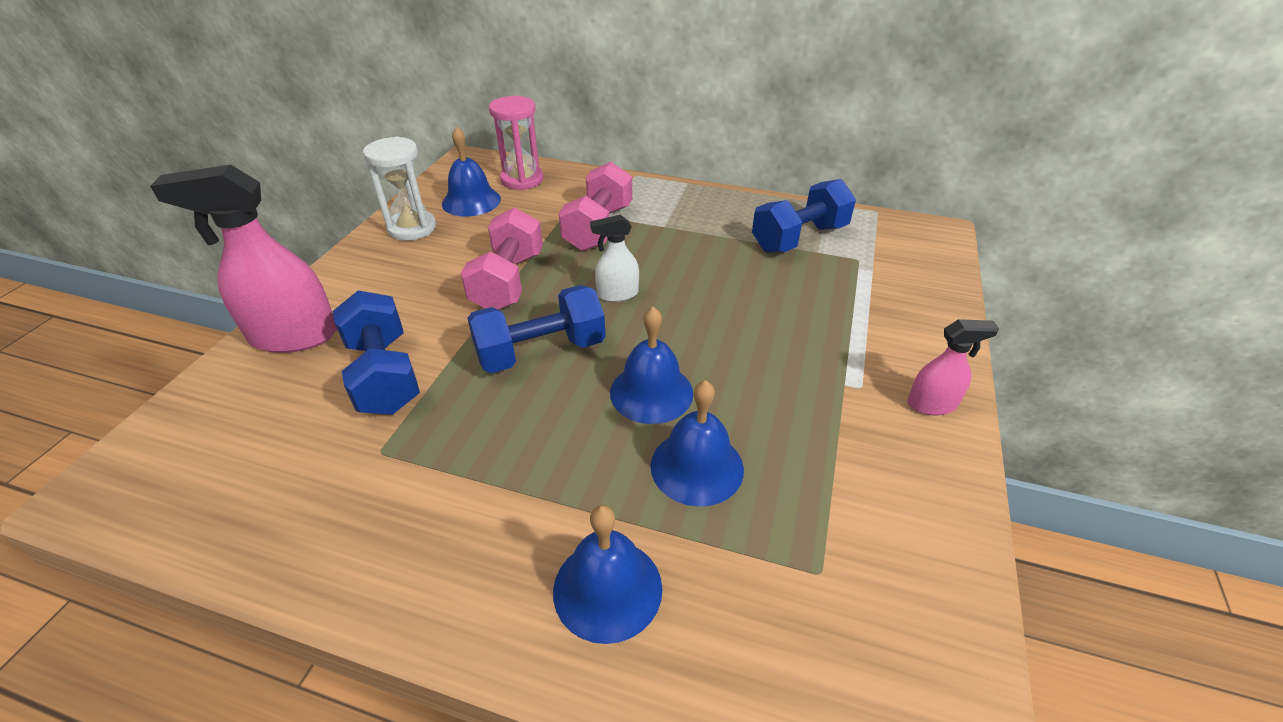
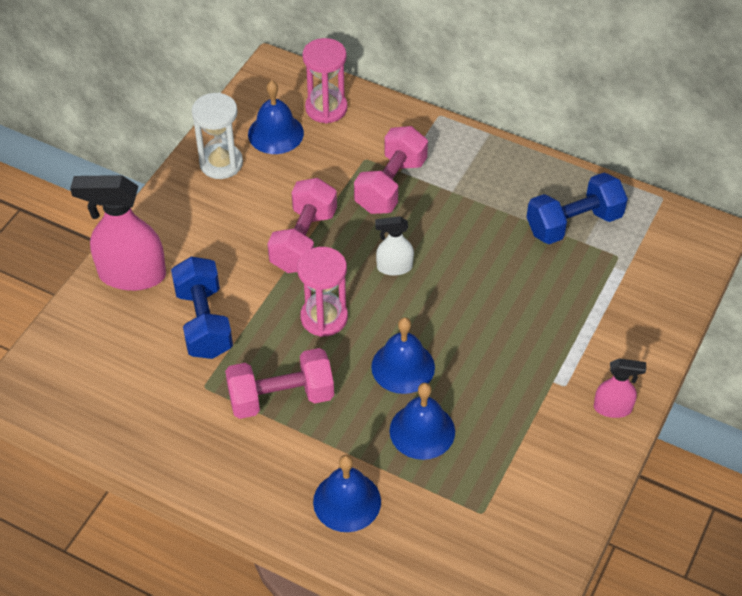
camera: 10 degrees right, 10 degrees up
blue dumbbell [467,285,606,373] -> pink hourglass [297,247,348,337]
none -> pink dumbbell [225,348,334,419]

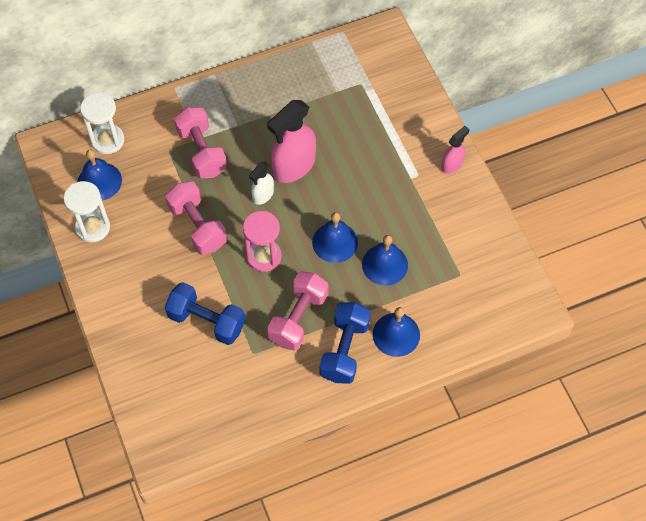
camera: 50 degrees left, 10 degrees up
pink spray bottle [70,175,166,291] -> pink spray bottle moved to [267,100,316,183]
pink hourglass [302,38,348,124] -> white hourglass [80,92,125,154]
blue dumbbell [527,173,628,244] -> blue dumbbell moved to [320,302,371,384]

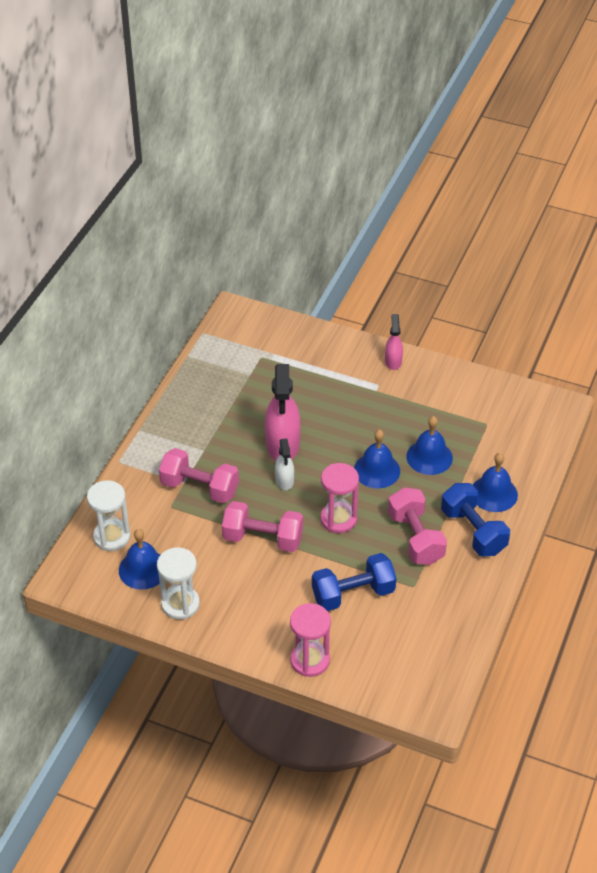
camera: 45 degrees left, 15 degrees down
none -> pink hourglass [290,603,331,677]

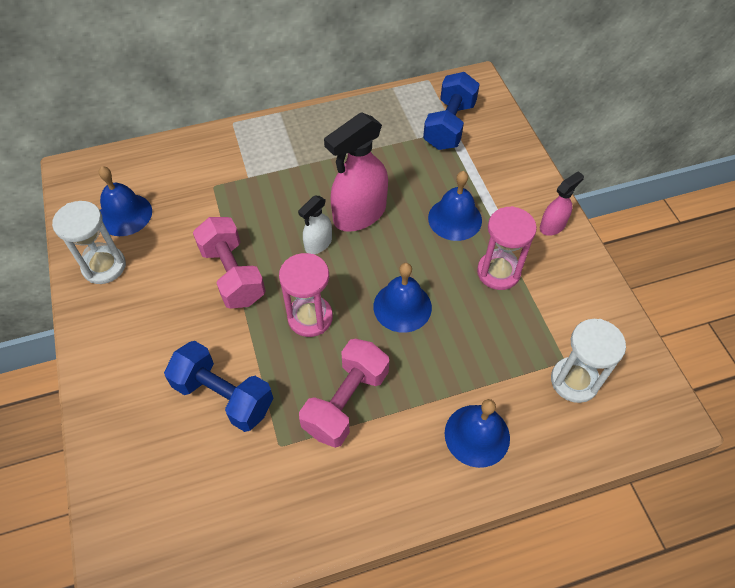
camera: 50 degrees right, 10 degrees up
white hourglass [87,480,131,551] -> white hourglass moved to [551,319,626,403]
pink dumbbell [159,448,239,503] -> none
pink hourglass [290,603,331,677] -> pink hourglass moved to [477,206,537,290]
blue bell [406,416,453,475] -> blue bell moved to [428,171,482,241]
blue dumbbell [441,483,510,556] -> blue dumbbell moved to [423,72,480,150]

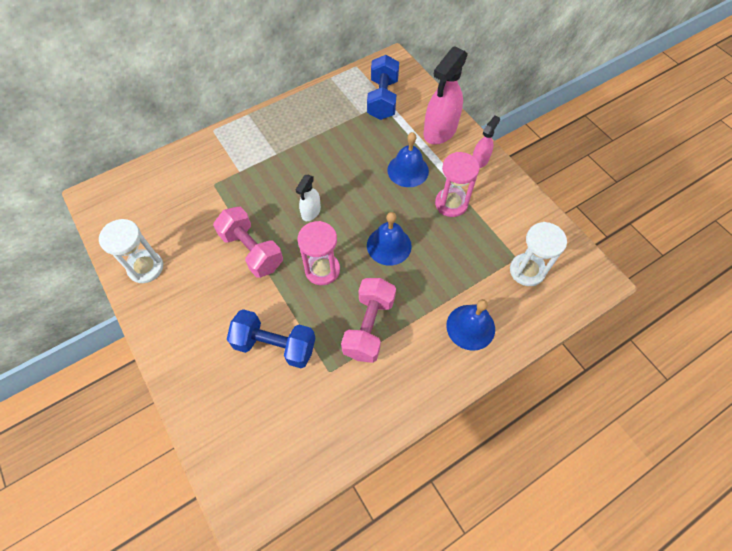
camera: 15 degrees left, 5 degrees up
blue bell [99,166,152,236] -> none
pink spray bottle [324,112,388,232] -> pink spray bottle moved to [424,46,468,145]

